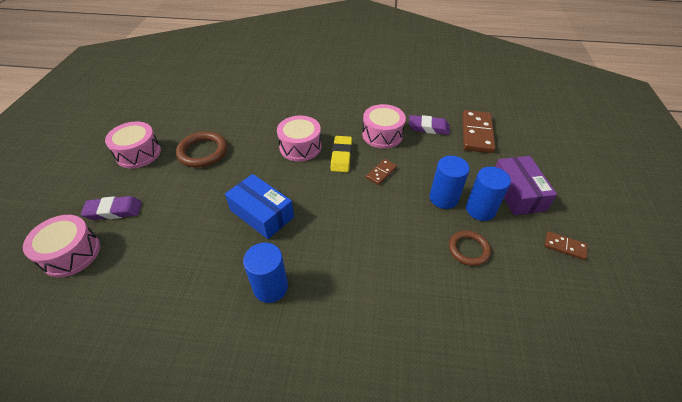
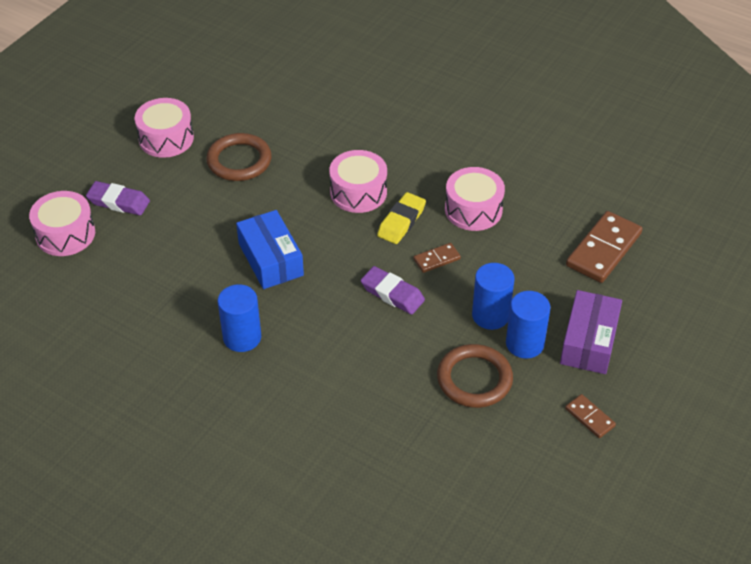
camera: 25 degrees right, 0 degrees up
purple eraser [409,115,450,135] -> purple eraser moved to [361,266,425,315]
brown ring [449,231,491,266] -> brown ring [437,344,513,408], size x1.52

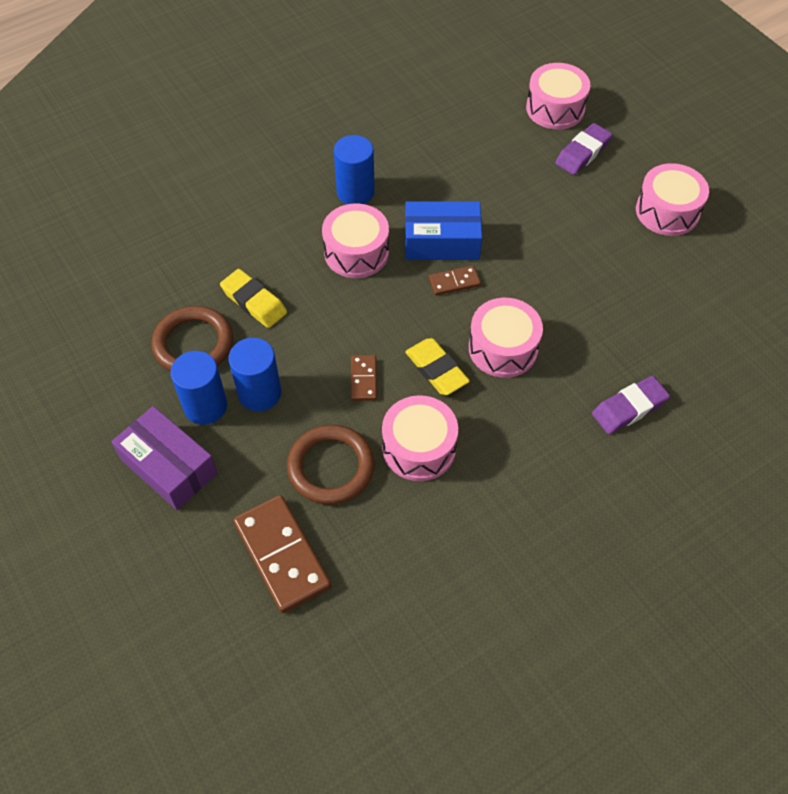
camera: 115 degrees right, 10 degrees up
brown ring [206,133,272,181] -> brown ring moved to [287,425,375,505]
purple eraser [361,266,425,315] -> purple eraser moved to [592,376,670,434]
brown domino [565,394,616,438] -> brown domino moved to [429,266,481,296]
none -> yellow eraser [220,269,287,328]
none -> pink drum [322,204,389,278]

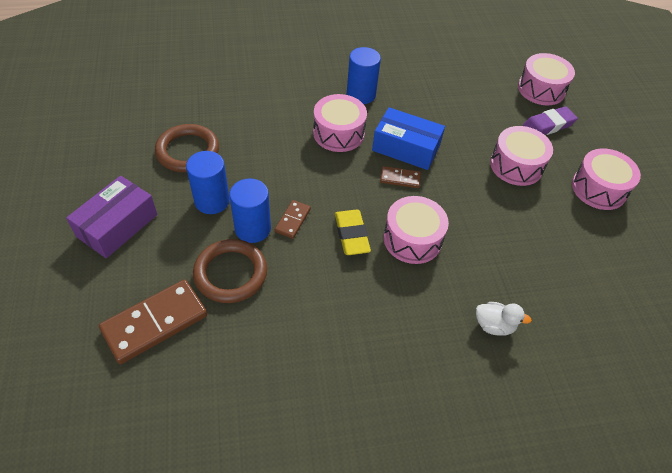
camera: 20 degrees right, 5 degrees down
purple box [111,406,217,510] -> purple box turned 60 degrees clockwise [66,176,158,258]
blue cylinder [171,351,227,425] -> blue cylinder moved to [229,179,271,243]
yellow eraser [220,269,287,328] -> none
brown domino [233,495,331,613] -> brown domino turned 60 degrees clockwise [99,280,207,364]
pink drum [382,395,458,481] -> pink drum moved to [490,126,553,186]
purple eraser [592,376,670,434] -> white duck [476,302,532,336]

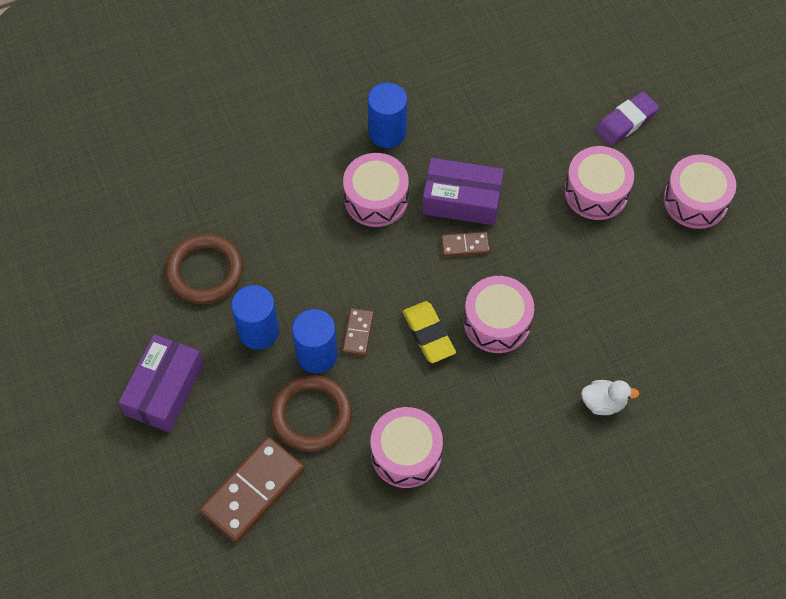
camera: 10 degrees left, 10 degrees up
blue box [372,107,445,170] -> purple box [422,158,504,225]
pink drum [518,53,575,105] -> pink drum moved to [371,407,443,488]

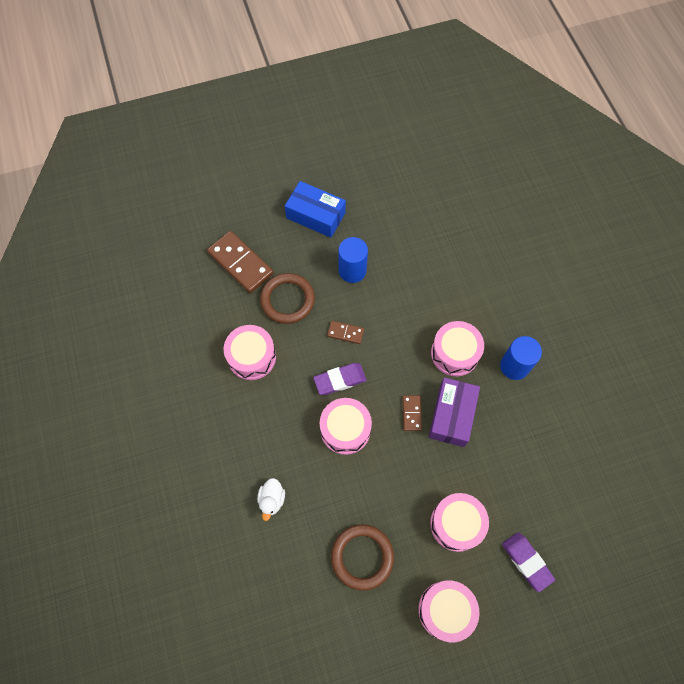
camera: 95 degrees right, 5 degrees up
purple box [118,334,204,433] -> blue box [285,181,346,238]
brown ring [165,234,243,304] -> brown ring moved to [331,524,394,591]
blue cylinder [292,309,338,373] -> none
yellow eraser [403,301,456,363] -> purple eraser [313,363,367,395]

